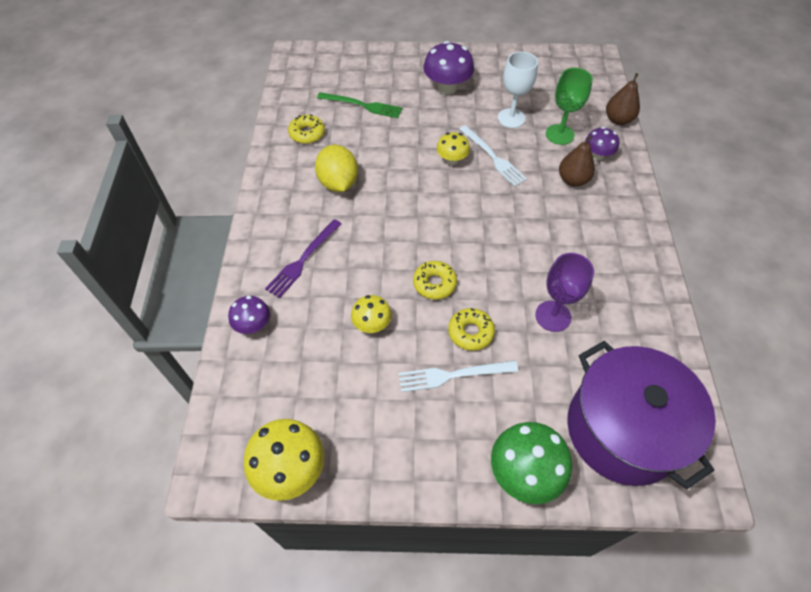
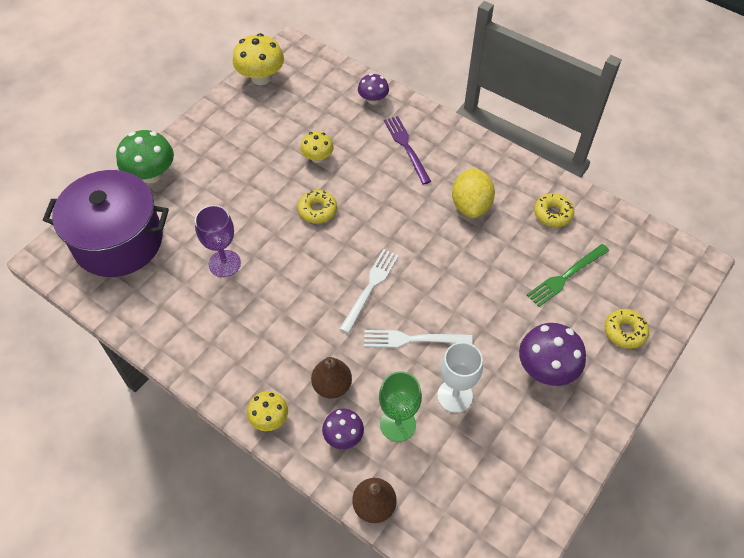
camera: 125 degrees right, 0 degrees up
yellow lemon [315,145,358,192] -> yellow lemon turned 75 degrees clockwise [452,168,495,218]
white fork [398,360,518,392] -> white fork moved to [339,249,399,333]
yellow mushroom [436,132,470,165] -> yellow mushroom moved to [247,391,288,431]
yellow donut [448,308,495,351] -> yellow donut moved to [604,309,649,349]

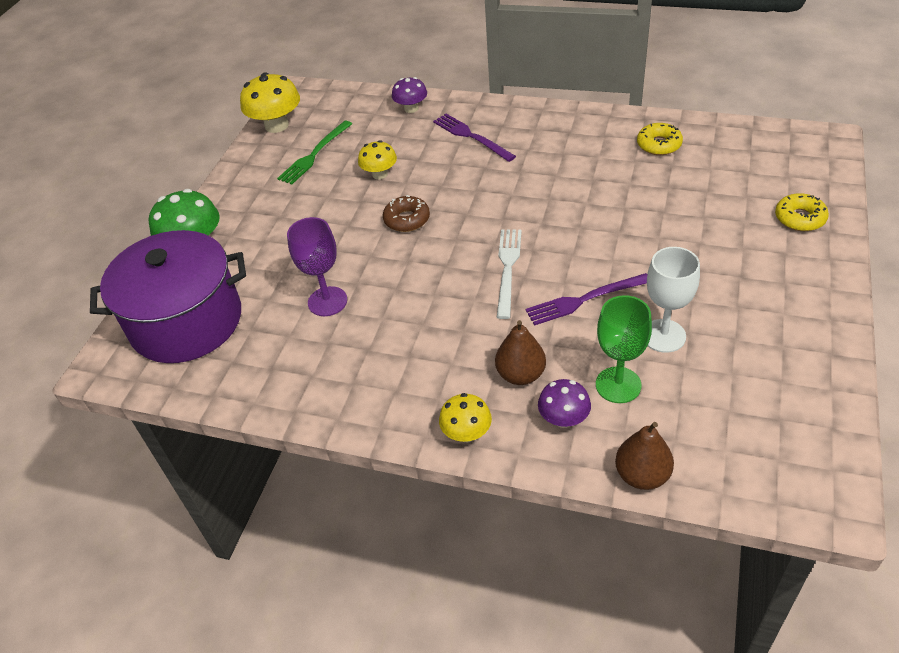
camera: 15 degrees left, 10 degrees down
yellow donut [298,190,337,224] -> brown donut [383,195,430,232]
white fork [364,330,473,348] -> purple fork [525,273,647,326]
yellow lemon [452,168,495,218] -> none
purple mushroom [519,323,586,386] -> none
green fork [527,244,609,307] -> green fork moved to [277,121,352,185]

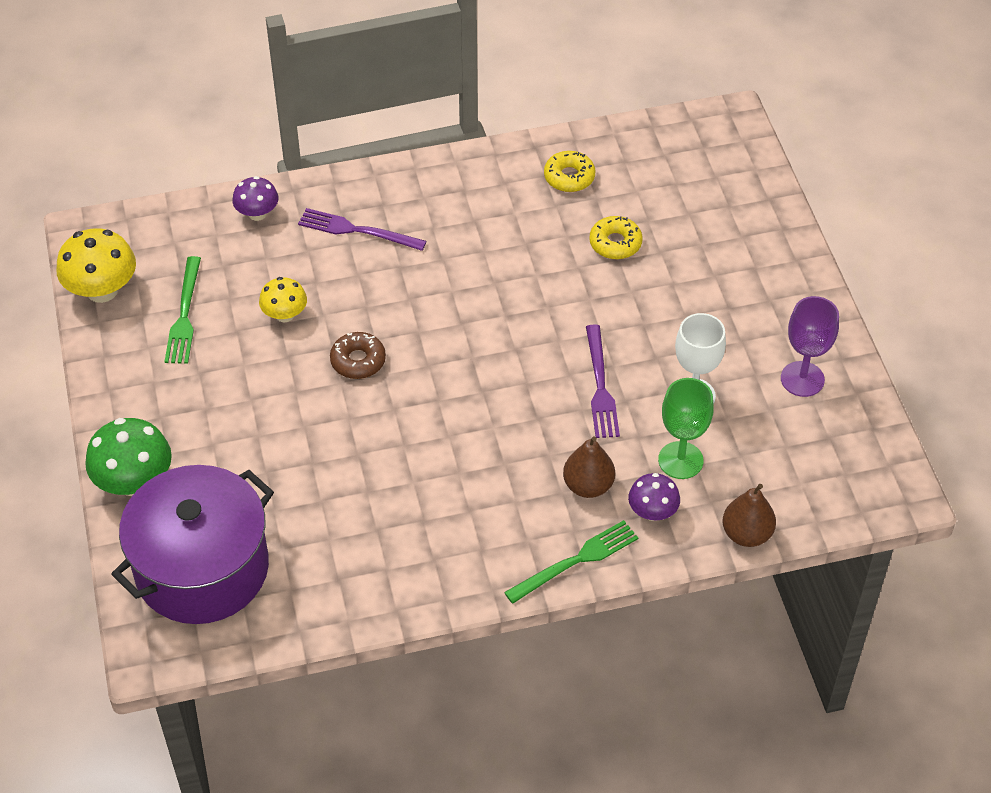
camera: 35 degrees left, 5 degrees up
purple goblet [287,217,347,316] -> purple goblet moved to [781,296,839,397]
yellow mushroom [439,393,492,442] -> green fork [504,520,638,604]
white fork [497,229,522,319] -> none
purple fork [525,273,647,326] -> purple fork turned 45 degrees counterclockwise [586,325,620,438]
yellow donut [775,193,829,231] -> yellow donut moved to [589,216,643,259]

